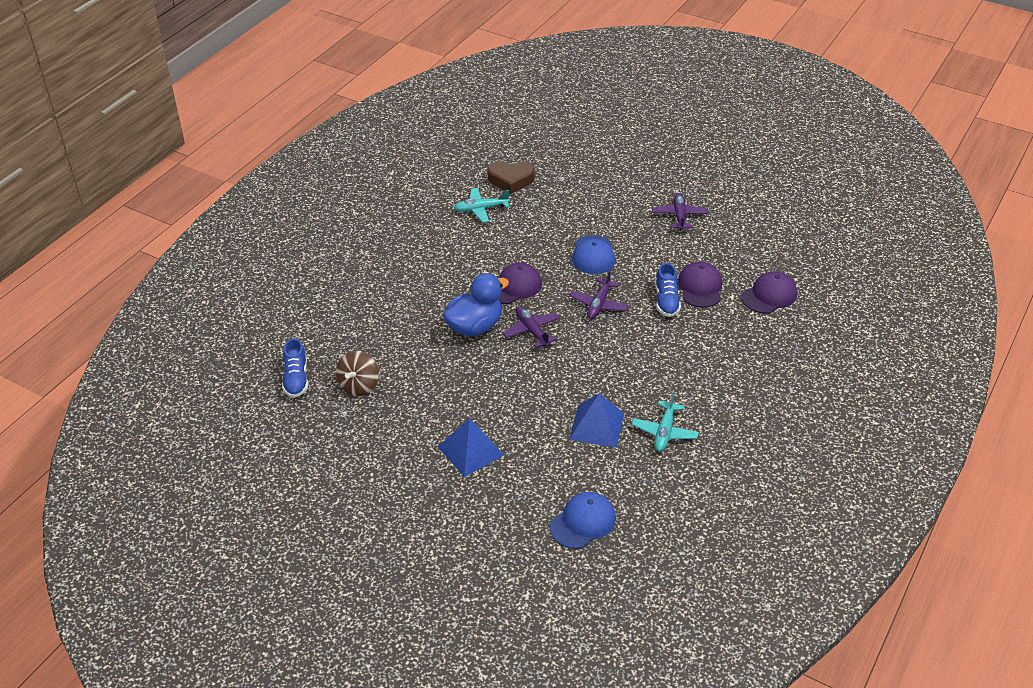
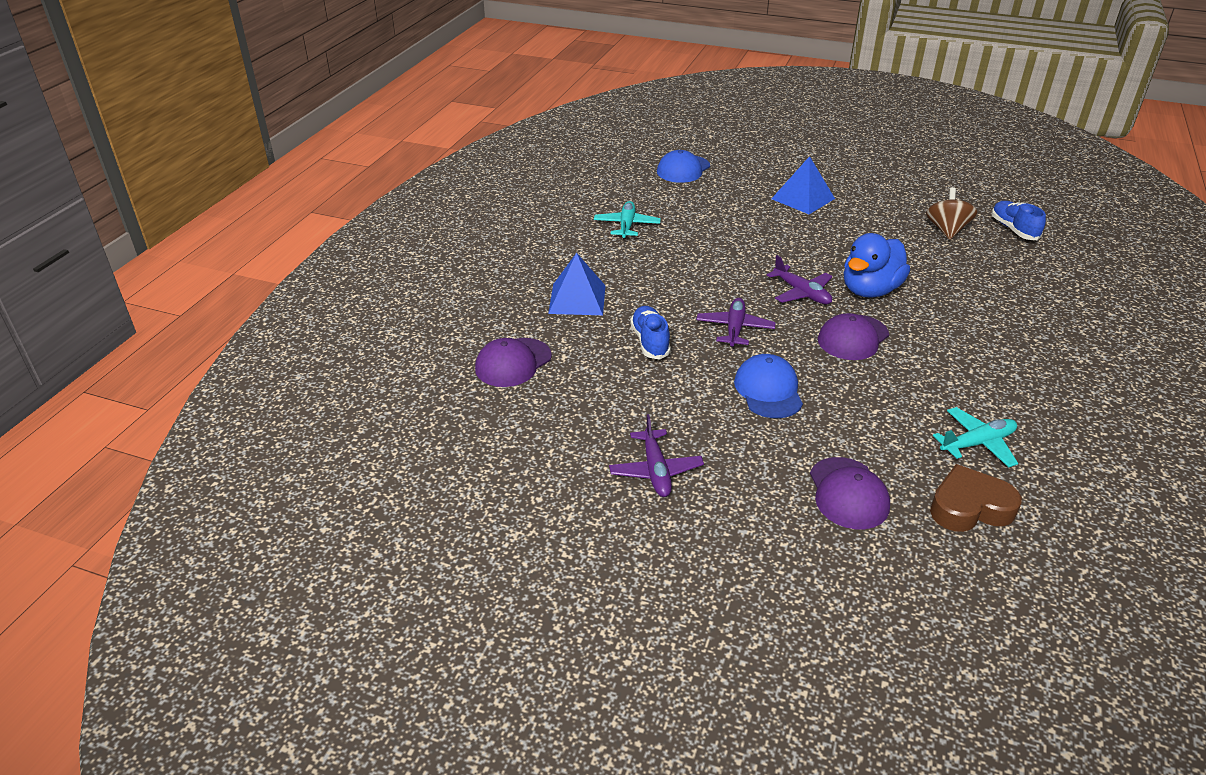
camera: 170 degrees right, 5 degrees down
blue pyramid [569,393,624,448] -> blue pyramid moved to [548,253,606,315]
purple cap [678,261,722,308] -> purple cap moved to [810,457,890,529]

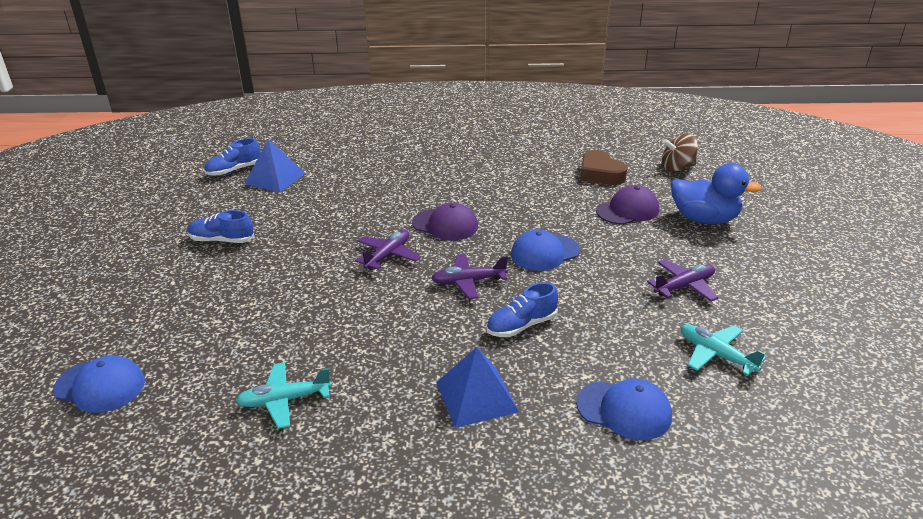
camera: 110 degrees left, 5 degrees down
purple cap [475,338,552,387] -> blue cap [576,378,672,440]
blue pyramid [772,156,835,214] -> blue pyramid moved to [244,139,305,192]
blue duck [843,233,910,298] -> blue duck moved to [671,163,762,224]
brown spinning top [926,187,977,240] -> brown spinning top moved to [662,134,698,172]
turquoise plane [933,407,1018,467] -> turquoise plane moved to [681,324,766,376]
none -> blue shoe [188,210,254,243]

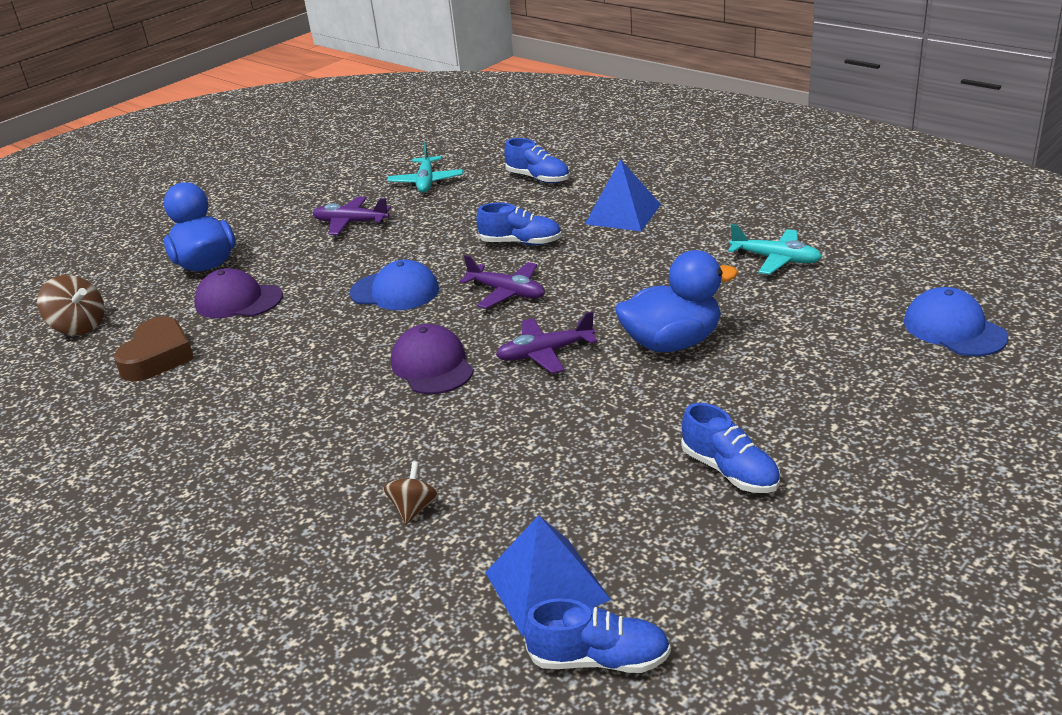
camera: 135 degrees left, 0 degrees up
blue cap [576,378,672,440] -> blue shoe [504,138,570,183]
none -> brown spinning top [384,461,438,524]
none -> blue duck [615,250,738,352]

